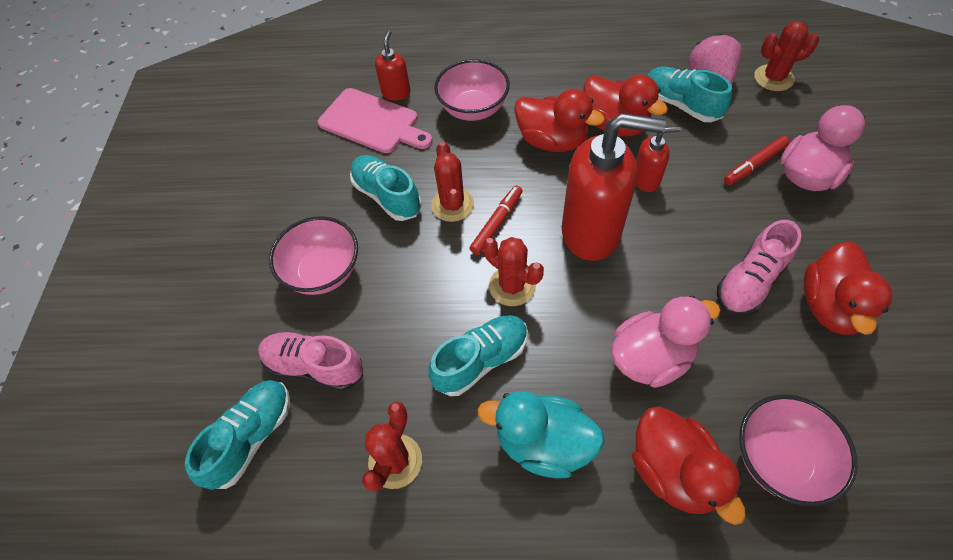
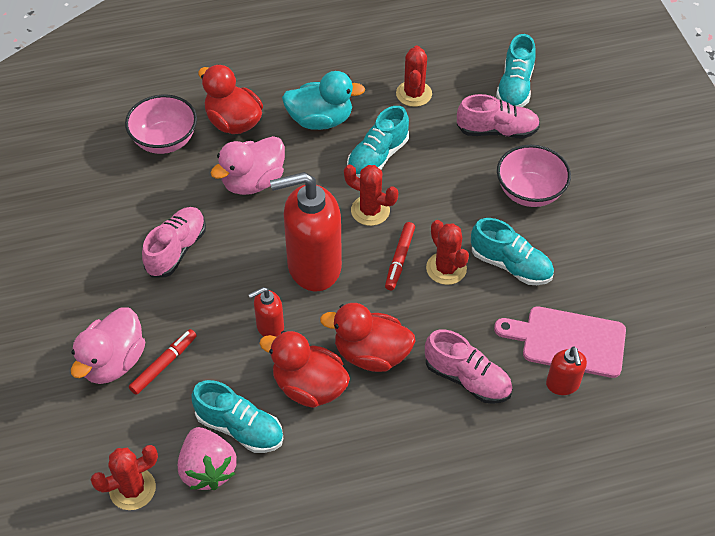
camera: 160 degrees right, 5 degrees down
pink bowl [434,59,510,121] -> pink shoe [425,330,513,404]
red duck [804,241,892,335] -> none

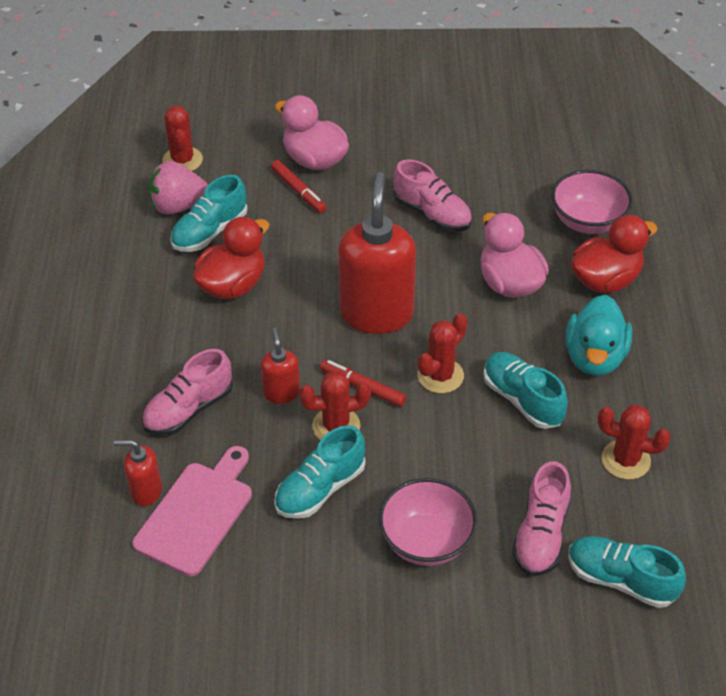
camera: 105 degrees right, 5 degrees down
red soap dispenser [248,287,284,337] -> red soap dispenser moved to [261,328,300,404]
red duck [320,303,416,372] -> none

